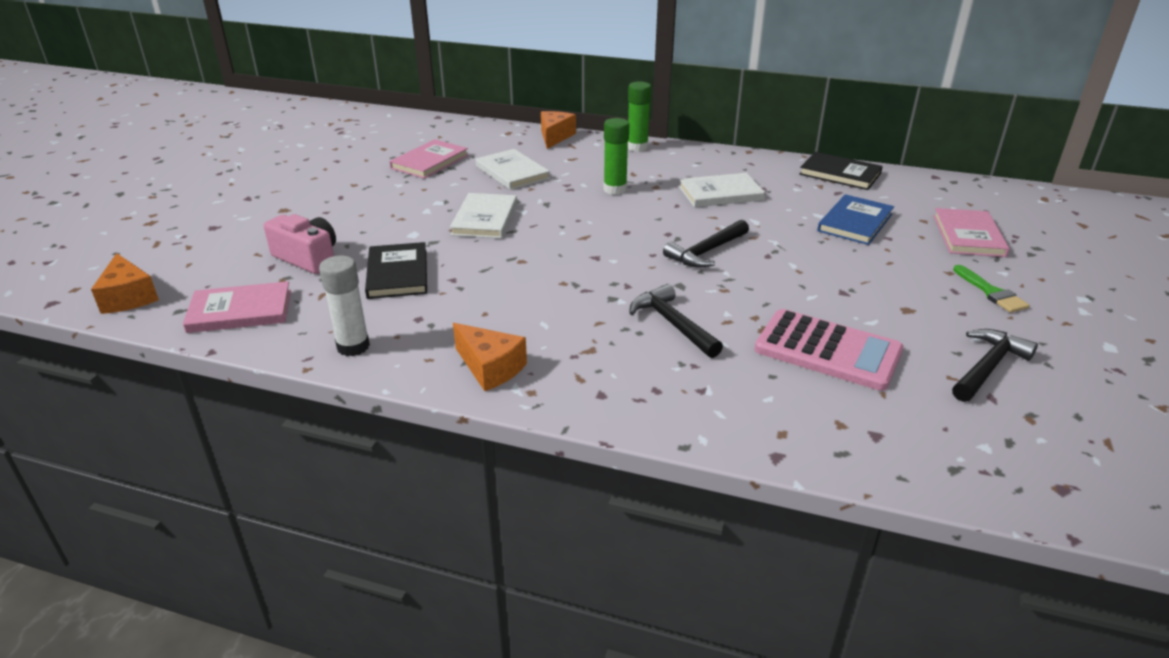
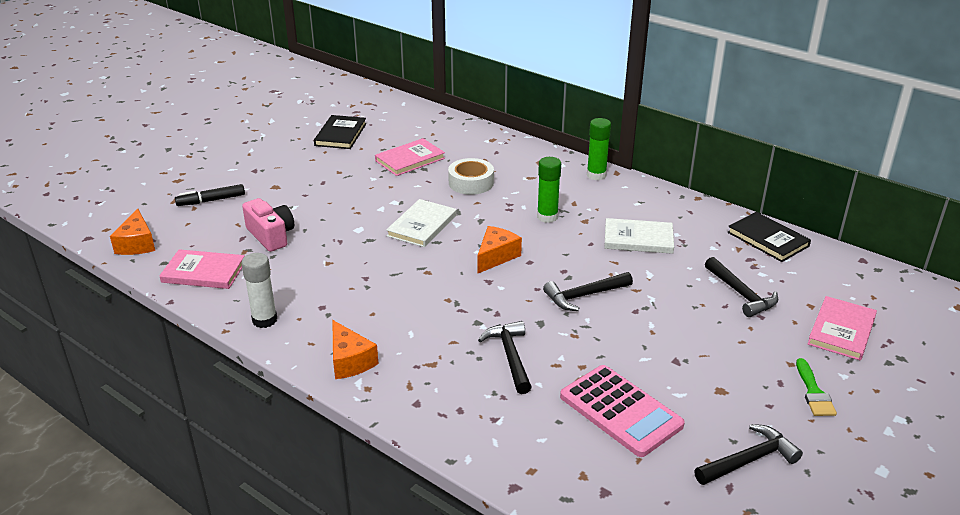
camera: 20 degrees right, 0 degrees up
black book [365,242,427,299] -> black book moved to [314,115,367,149]
white book [476,149,550,190] -> white tape [448,158,494,195]
orange cheese [541,111,576,149] -> orange cheese moved to [477,226,522,274]
blue book [817,194,894,245] -> black hammer [705,257,778,317]
none -> black marker [175,184,245,206]

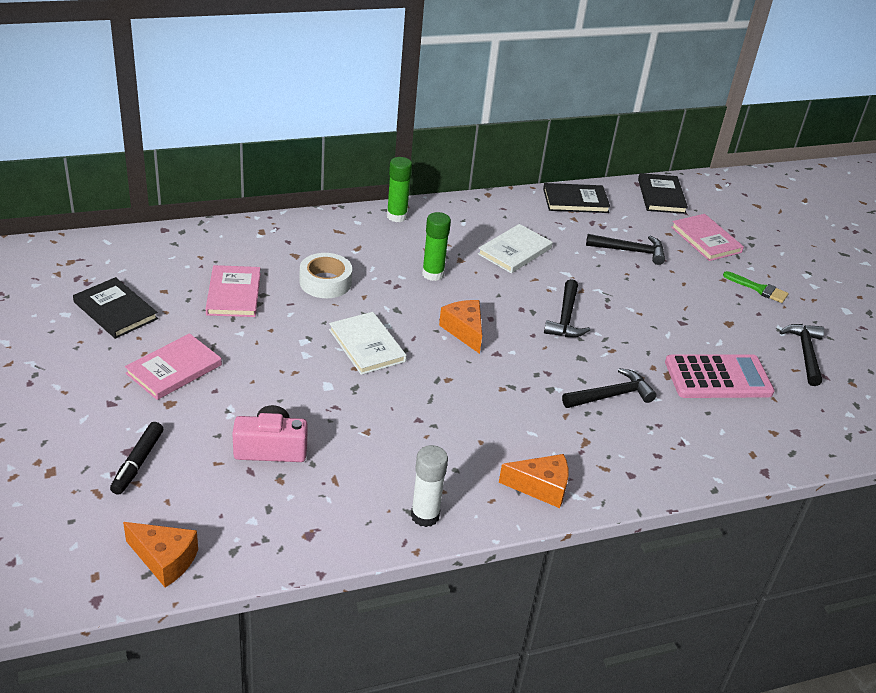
camera: 60 degrees left, 5 degrees up
pink book [159,249,245,289] -> pink book moved to [125,333,222,400]
black hammer [478,321,532,394] -> black hammer turned 135 degrees clockwise [562,368,657,408]
none -> black book [638,173,688,214]

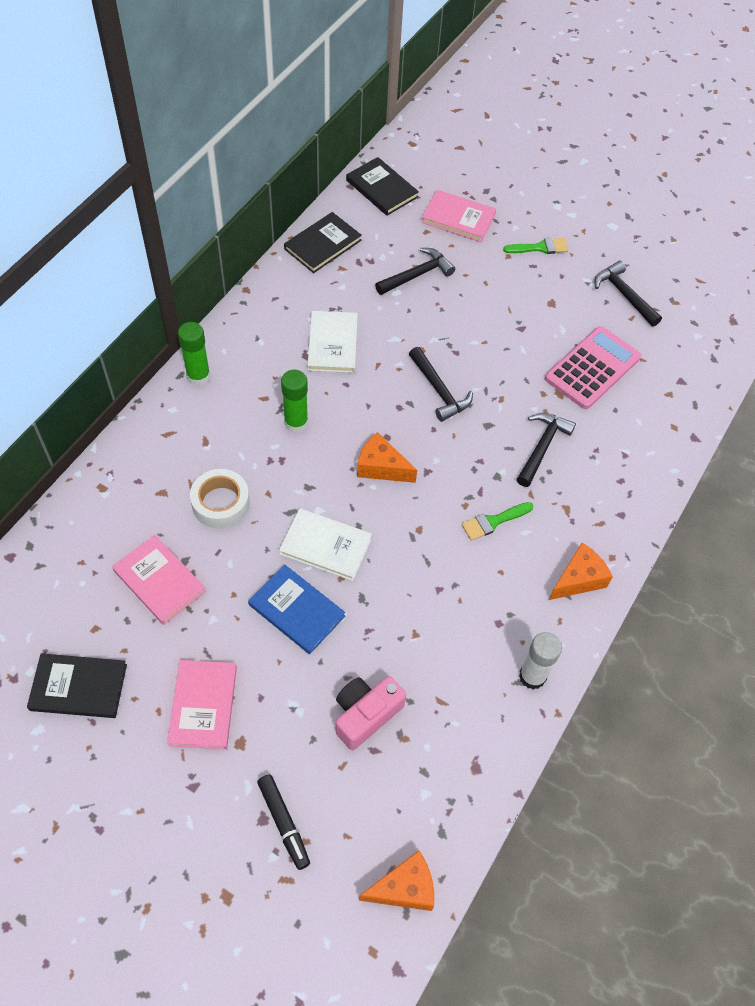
camera: 40 degrees left, 20 degrees up
none -> blue book [248,564,346,654]
none -> green brush [462,502,533,541]

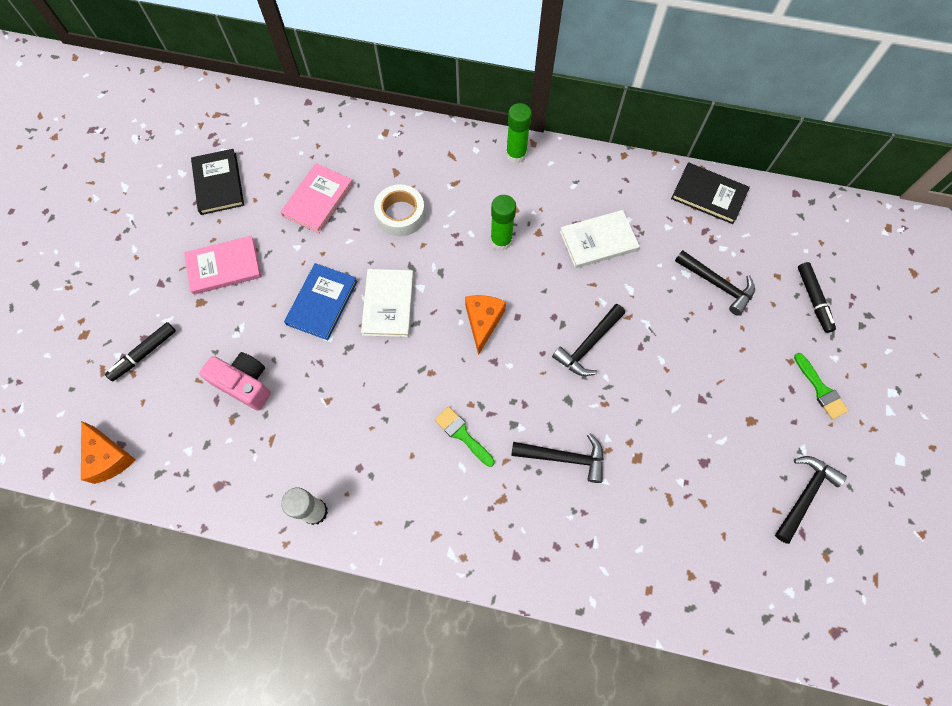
camera: 75 degrees right, 10 degrees up
black book [346,157,419,216] -> none
pink book [421,190,496,242] -> black marker [798,262,836,333]
pink calculator [545,326,641,409] -> none
orange cheese [549,543,613,600] -> none

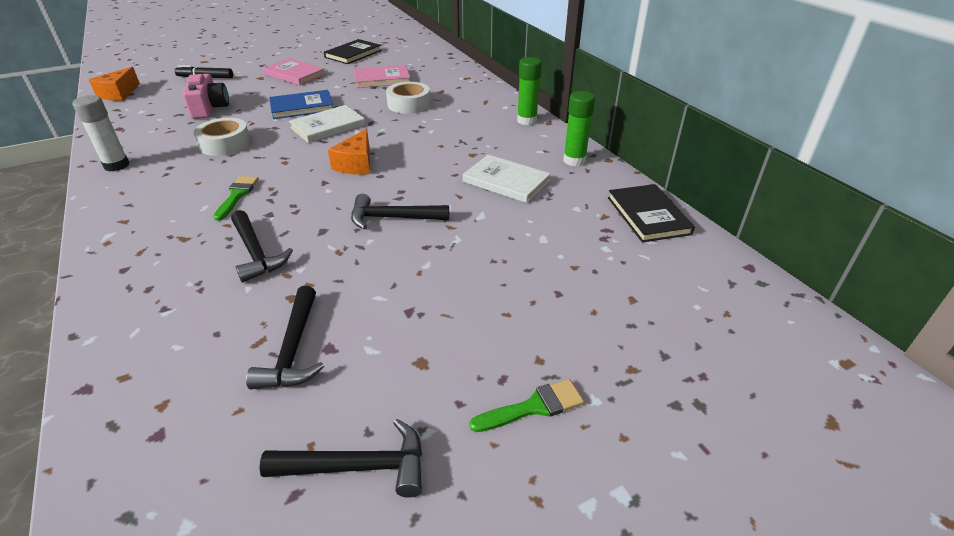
camera: 50 degrees right, 30 degrees down
orange cheese [465,295,506,355] -> orange cheese turned 135 degrees clockwise [328,129,370,175]
green glue stick [490,195,516,251] -> green glue stick moved to [563,91,595,166]
black hammer [675,250,755,316] -> black hammer moved to [246,286,324,389]
green brush [794,353,849,419] -> green brush turned 135 degrees counterclockwise [469,379,584,432]
black marker [798,262,836,333] -> none
none -> white tape [194,118,251,156]

